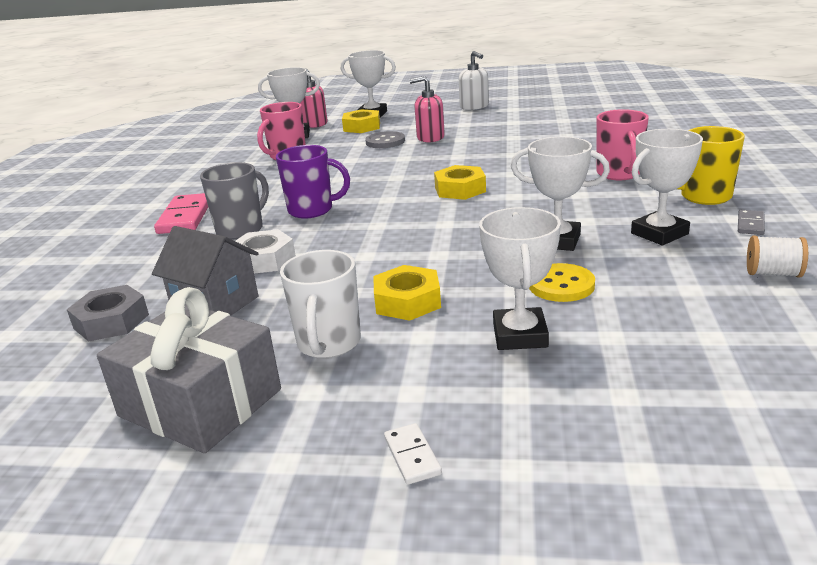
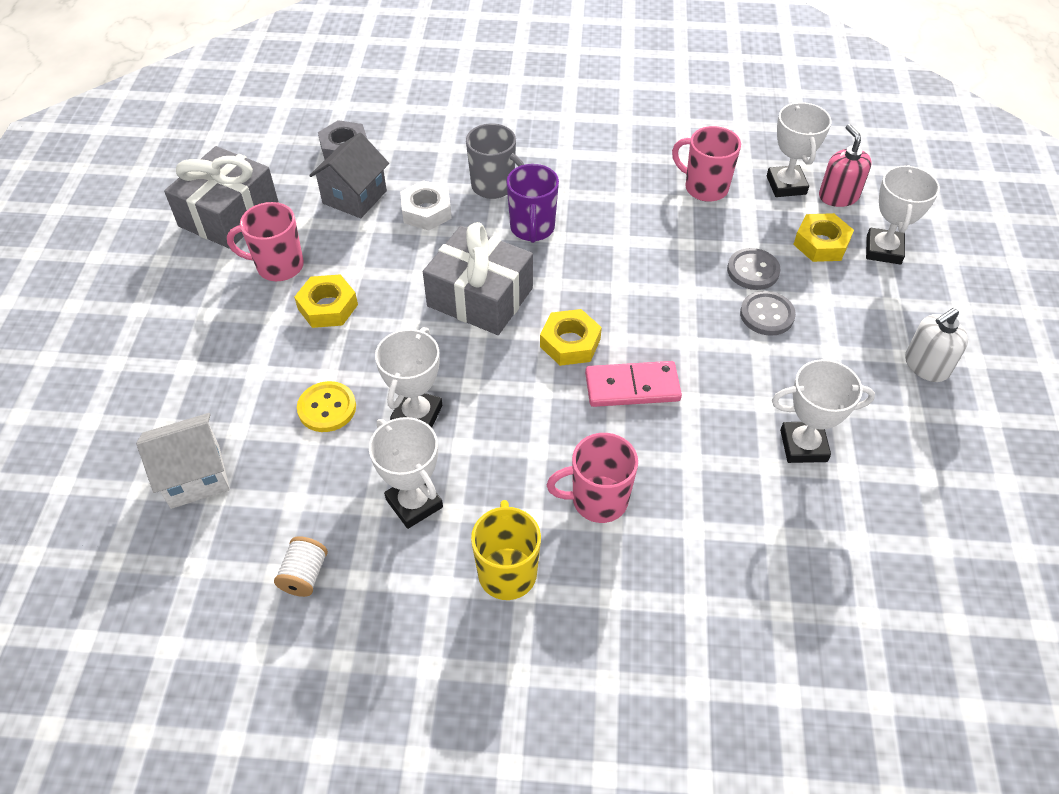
camera: 85 degrees right, 25 degrees up
pink domino [154,193,208,234] -> pink domino moved to [585,361,682,407]
white mug [280,250,361,358] -> pink mug [227,202,304,281]
white domino [384,423,442,484] -> none
pink soap dispenser [409,76,445,142] -> grey button [740,291,796,336]
white trophy [479,207,561,350] -> white trophy moved to [772,359,875,463]
grey domino [738,210,765,235] -> none
none -> white house [136,413,230,509]
none -> grey gift [423,222,533,335]

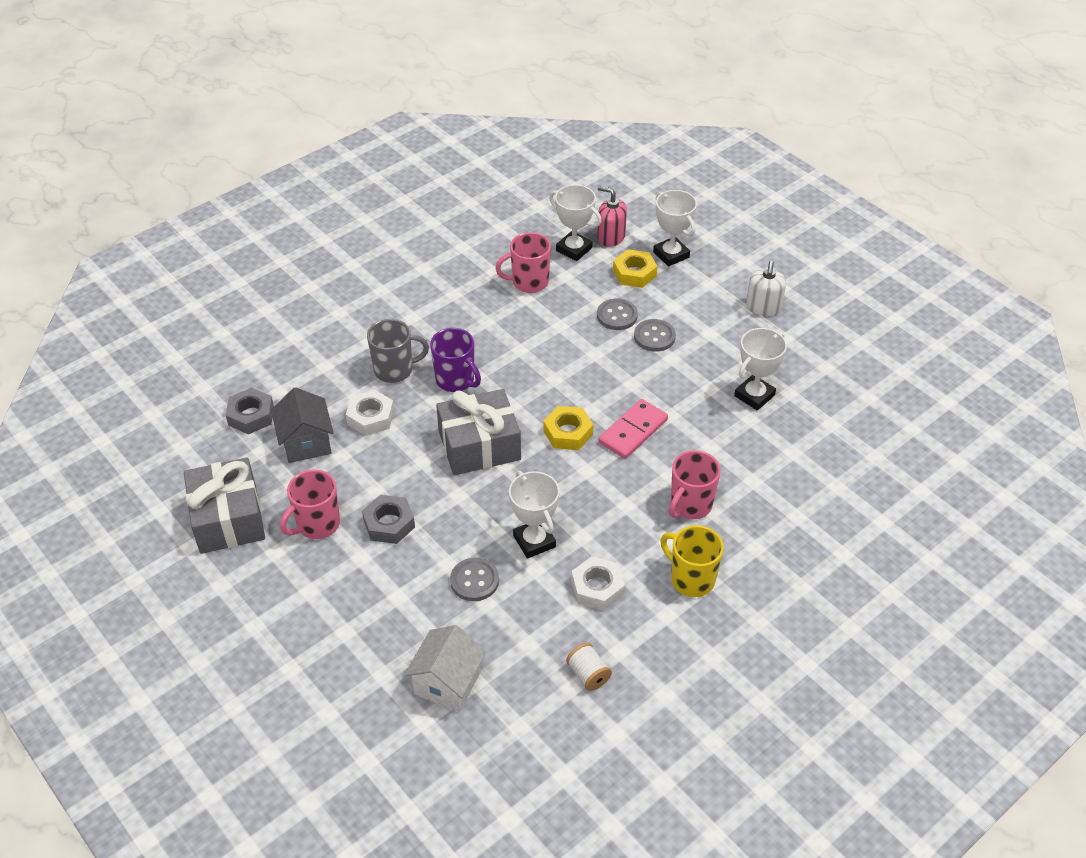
camera: 45 degrees left, 5 degrees down
yellow nut [294,274,358,328] -> grey nut [362,495,415,544]
yellow button [297,381,356,432] -> grey button [450,558,499,601]
white trophy [369,417,443,529] -> white nut [571,556,625,611]

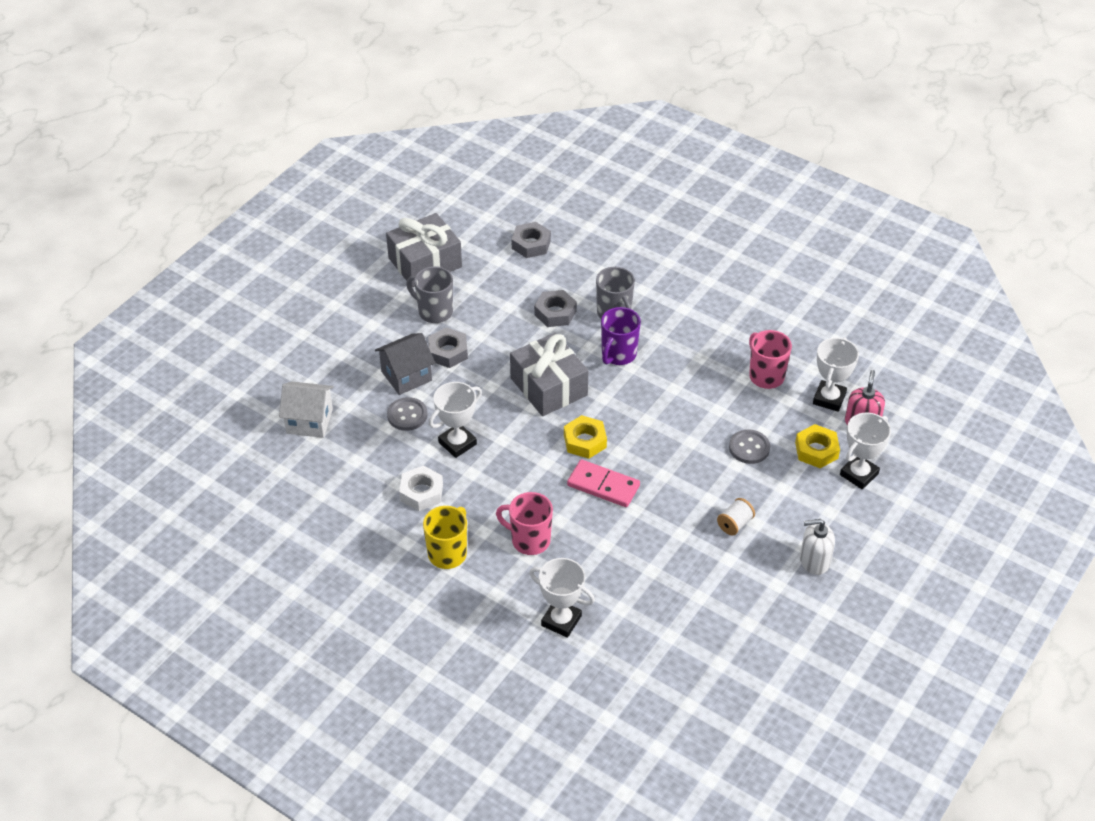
camera: 75 degrees right, 0 degrees up
grey house [271,387,333,463] -> grey house moved to [375,333,435,395]
pink mug [280,469,340,539] -> grey mug [406,266,453,323]
white nut [346,390,394,436] -> grey nut [534,290,577,327]
white spool [566,643,612,691] -> white spool moved to [717,498,755,535]
grey button [634,319,676,352] -> none
white trophy [734,328,787,411] -> white trophy moved to [529,558,595,638]

